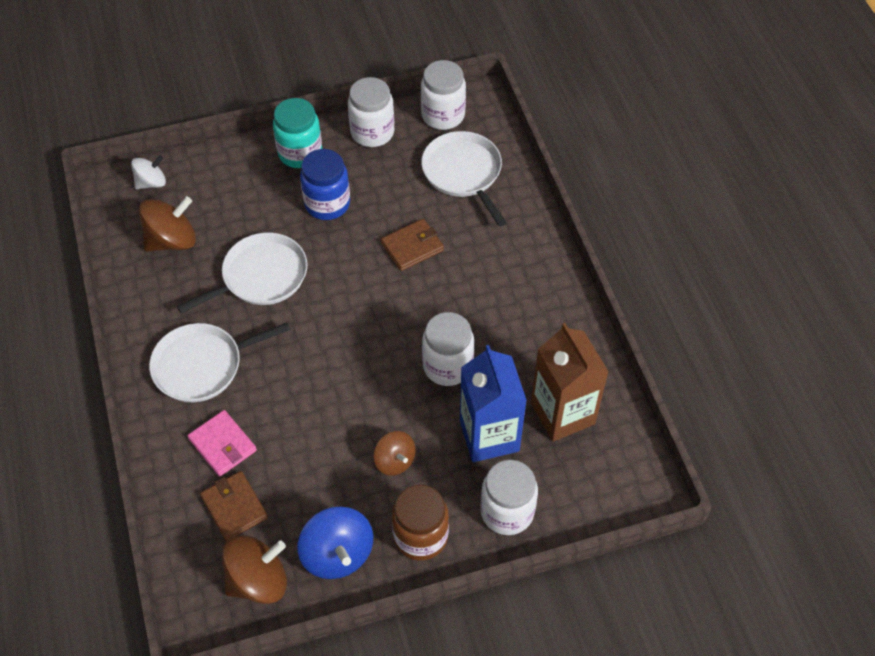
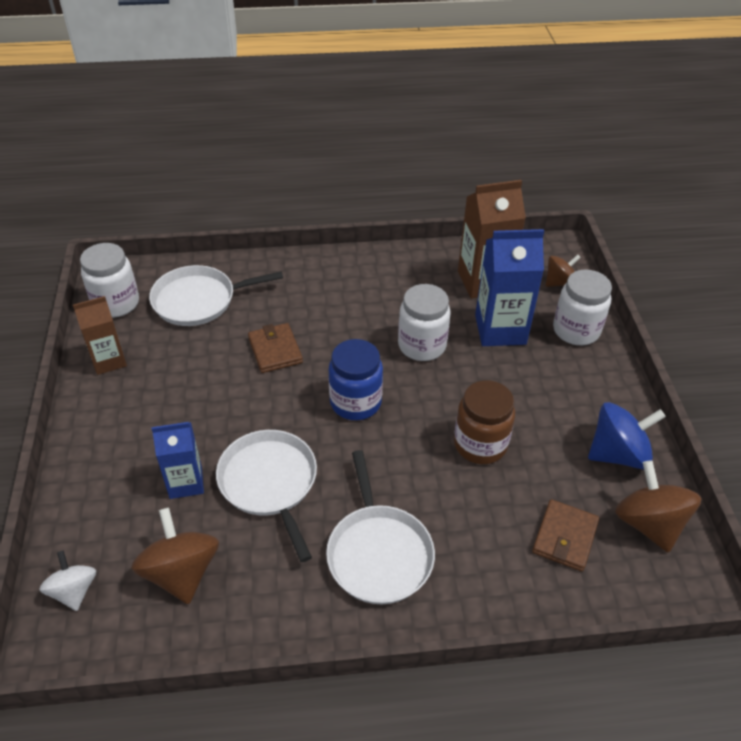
camera: 80 degrees left, 10 degrees down
pink wallet [188,410,257,476] -> none
brown wallet [200,471,268,541] -> brown wallet turned 45 degrees counterclockwise [532,499,599,571]
turquoise jar [273,98,322,168] -> none
blue jar [300,149,350,220] -> blue jar moved to [329,339,383,420]
white jar [348,77,395,147] -> brown carton [73,296,127,375]
brown spinning top [374,431,416,476] -> brown spinning top moved to [546,254,581,287]
brown jar [392,485,449,560] -> brown jar moved to [454,380,515,464]
none -> blue carton [151,422,204,499]

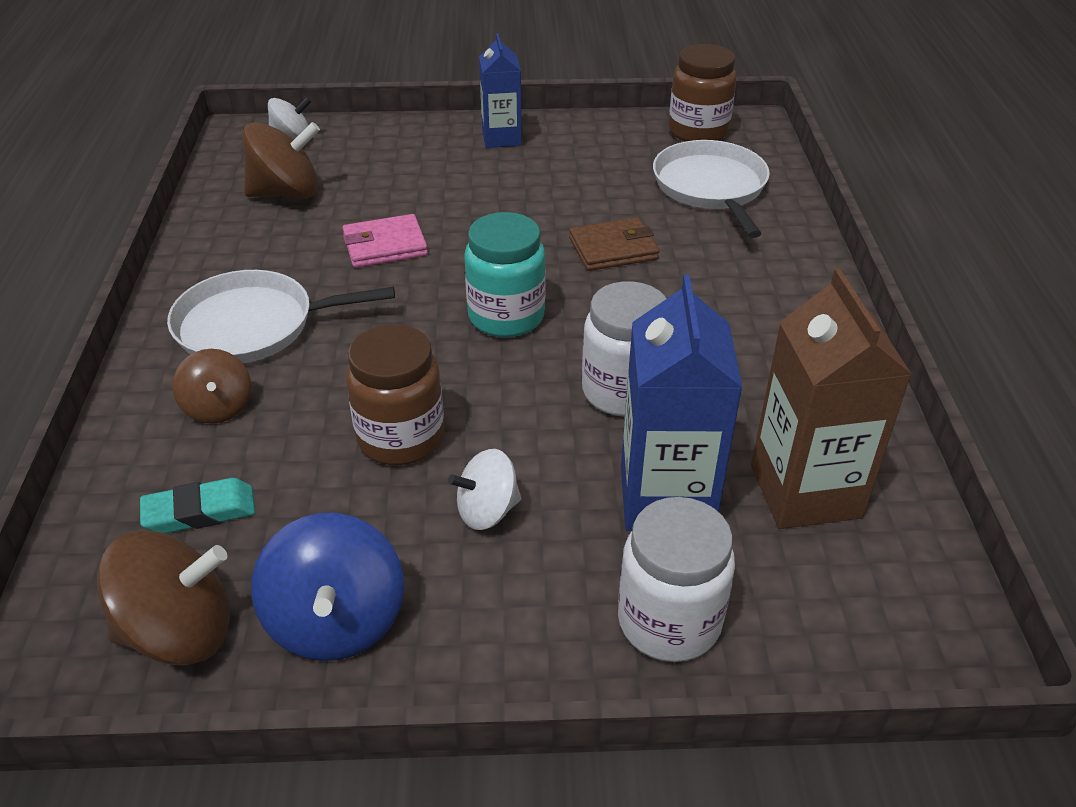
camera: 95 degrees right, 5 degrees down
brown carton [73,296,127,375] -> none
white jar [80,243,139,318] -> brown jar [669,44,737,142]
blue carton [151,422,204,499] -> blue carton moved to [479,33,522,148]
white pan [216,430,317,562] -> pink wallet [343,214,428,268]
blue jar [329,339,383,420] -> turquoise jar [464,212,546,337]
brown wallet [532,499,599,571] -> turquoise eraser [140,478,255,534]
brown spinning top [546,254,581,287] -> brown spinning top moved to [172,349,251,424]
none -> white spinning top [448,449,521,530]

